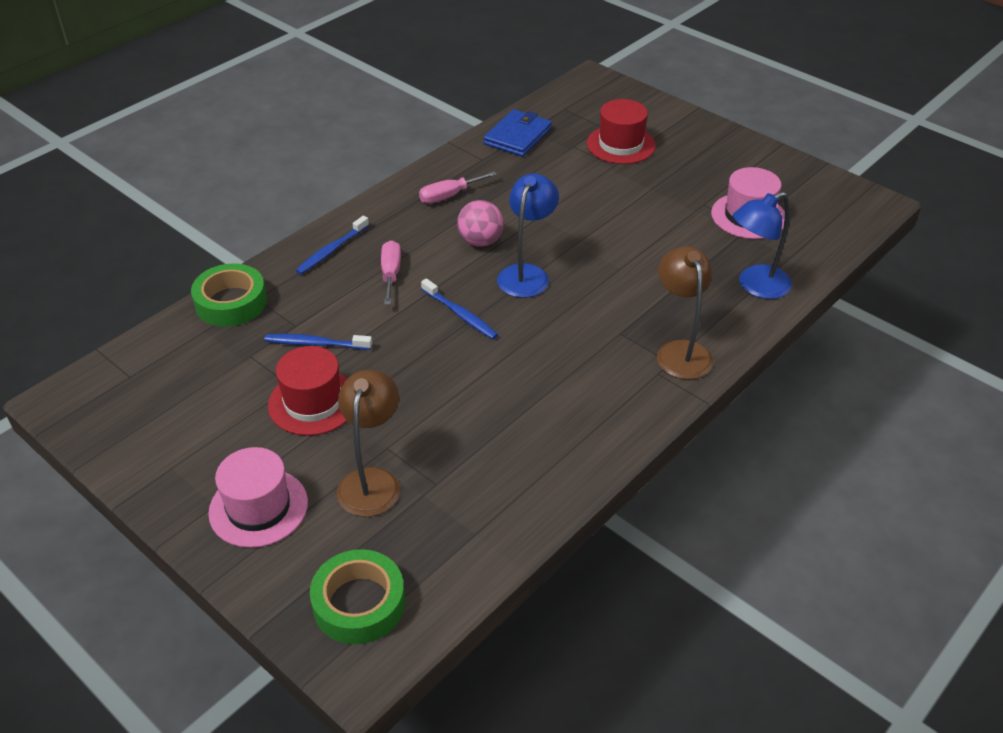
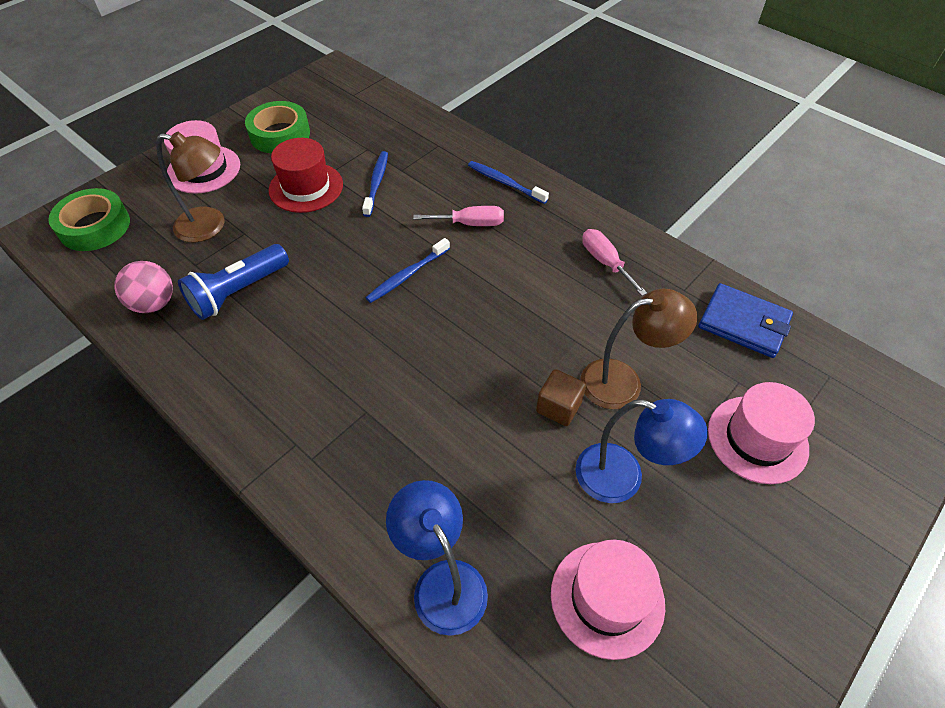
camera: 90 degrees right, 10 degrees up
green tape [191,263,267,327] -> green tape moved to [245,101,310,153]
pink ball [457,200,504,247] -> pink ball moved to [114,261,173,313]
blue lamp [497,173,559,298] -> blue lamp moved to [575,399,708,503]
red hat [587,99,656,164] -> pink hat [708,382,815,484]
brown lamp [657,246,713,379] -> brown lamp moved to [580,289,697,409]
none -> blue flashlight [178,244,289,320]
none -> brown cube [536,369,586,426]

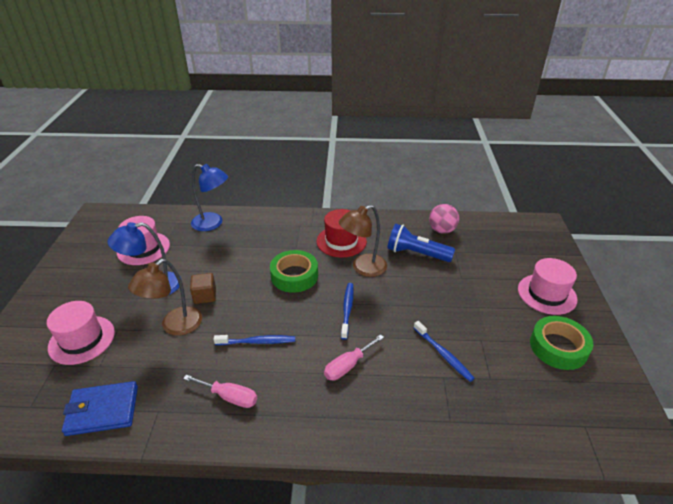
camera: 140 degrees right, 15 degrees down
green tape [48,188,130,251] -> green tape moved to [270,250,318,293]
brown lamp [156,132,224,242] -> brown lamp moved to [339,205,387,277]
blue flashlight [178,244,289,320] -> blue flashlight turned 75 degrees counterclockwise [387,224,455,262]
red hat [269,138,343,213] -> red hat moved to [317,209,367,257]
blue toothbrush [468,161,549,204] -> blue toothbrush moved to [213,335,295,345]

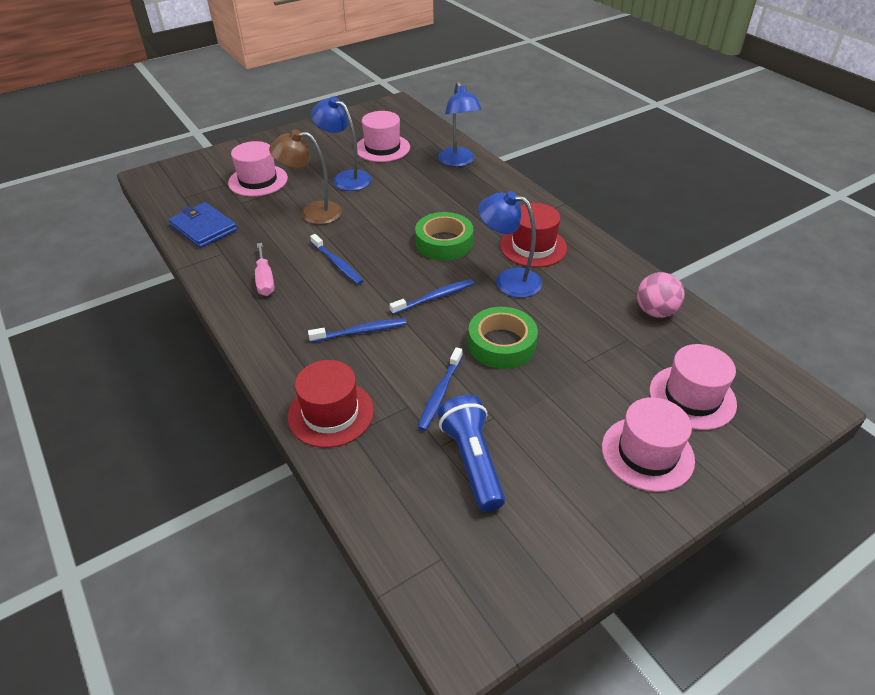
camera: 55 degrees right, 5 degrees up
brown cube [190,273,216,304] -> none
pink screwdriver [324,334,384,381] -> blue toothbrush [308,318,407,342]
brown lamp [339,205,387,277] -> blue lamp [478,191,542,298]
blue flashlight [387,224,455,262] -> blue flashlight moved to [438,395,505,512]
green tape [530,316,593,370] -> green tape moved to [468,307,538,369]
none -> red hat [288,360,374,448]
none -> pink hat [649,344,737,430]

